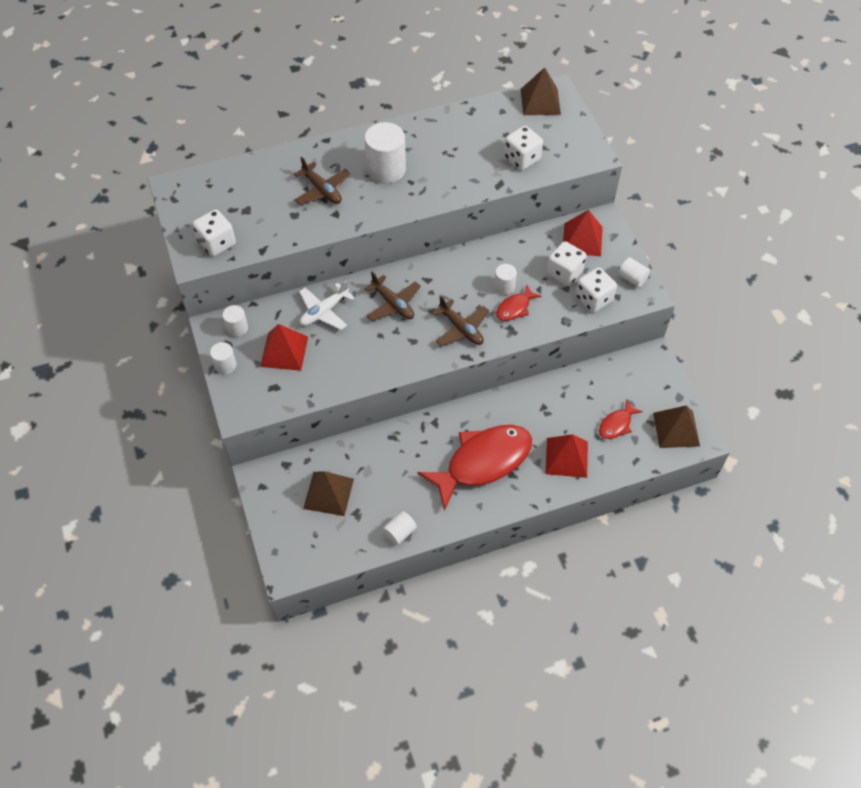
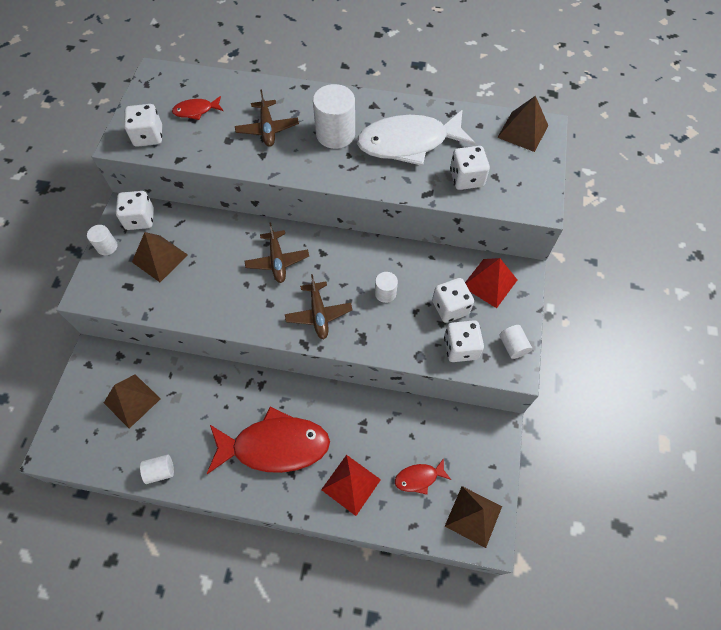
camera: 30 degrees right, 5 degrees up
white cylinder [222,305,248,337] -> white dice [116,191,154,230]
red pyramid [260,324,308,371] -> brown pyramid [132,232,188,282]
white plane [299,280,355,330] -> none
red fish [496,284,542,321] -> red fish moved to [172,96,223,120]
none -> white fish [357,110,476,166]

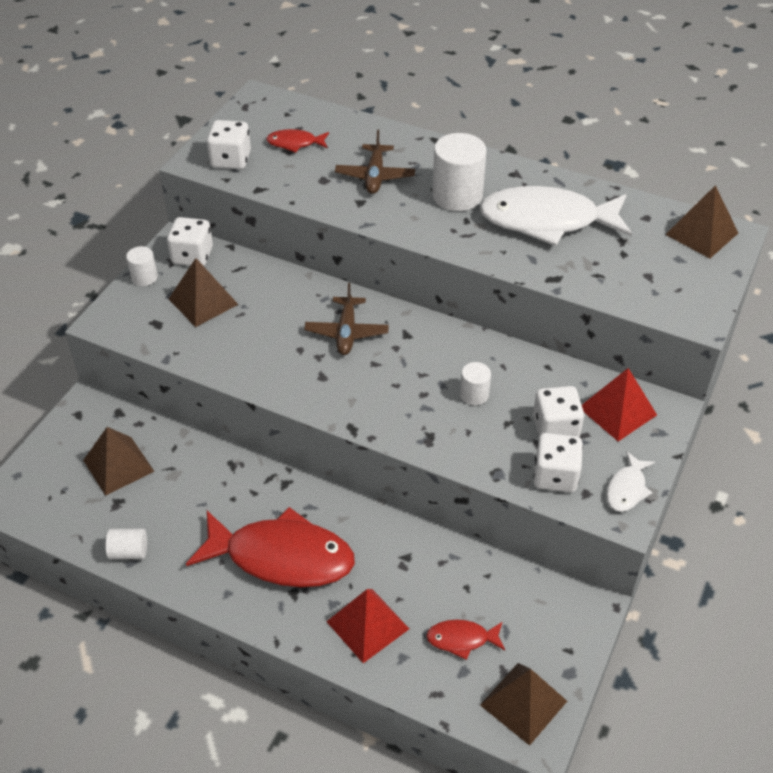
camera: 15 degrees right, 15 degrees down
brown plane [285,274,352,339] -> none
white dice [450,146,490,190] -> none
white cylinder [500,325,532,359] -> white fish [606,451,655,512]

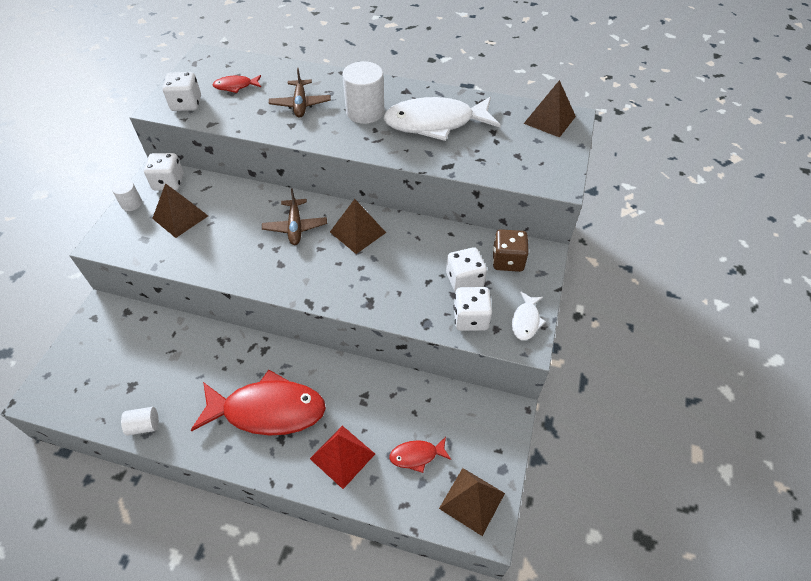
camera: 10 degrees left, 5 degrees up
brown pyramid [83,427,155,496] -> brown pyramid moved to [330,199,386,254]
white cylinder [460,362,491,406] -> none
red pyramid [582,368,657,441] -> brown dice [493,229,529,272]

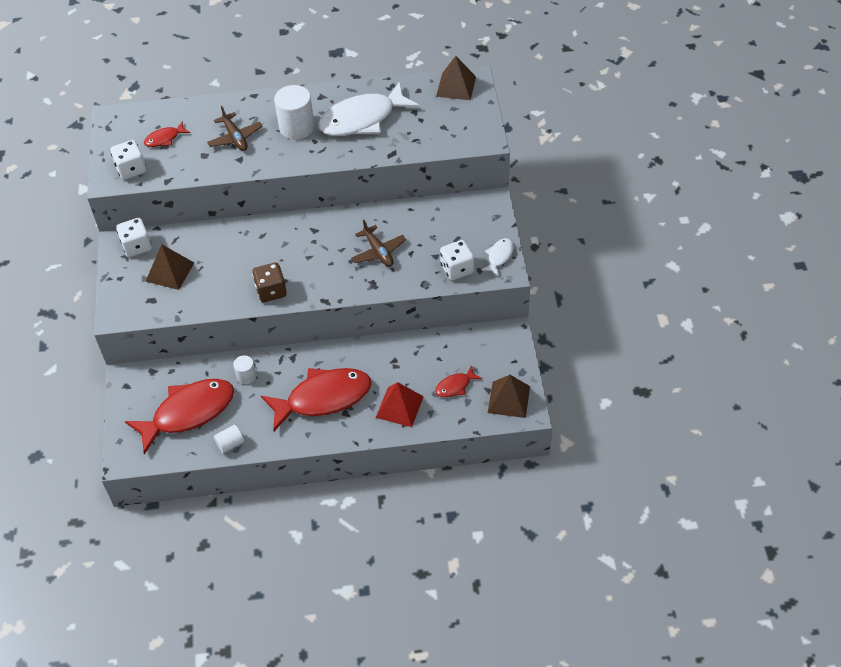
camera: 20 degrees left, 0 degrees up
white cylinder [112,180,142,211] -> white cylinder moved to [233,355,256,384]
brown plane [262,188,327,245] -> brown plane moved to [351,220,406,267]
brown pyramid [330,199,386,254] -> none
white dice [446,247,487,292] -> none
brown dice [493,229,529,272] -> brown dice moved to [252,262,287,302]
white fish [512,291,546,341] -> white fish turned 150 degrees counterclockwise [481,238,514,276]
none -> red fish [125,379,234,455]

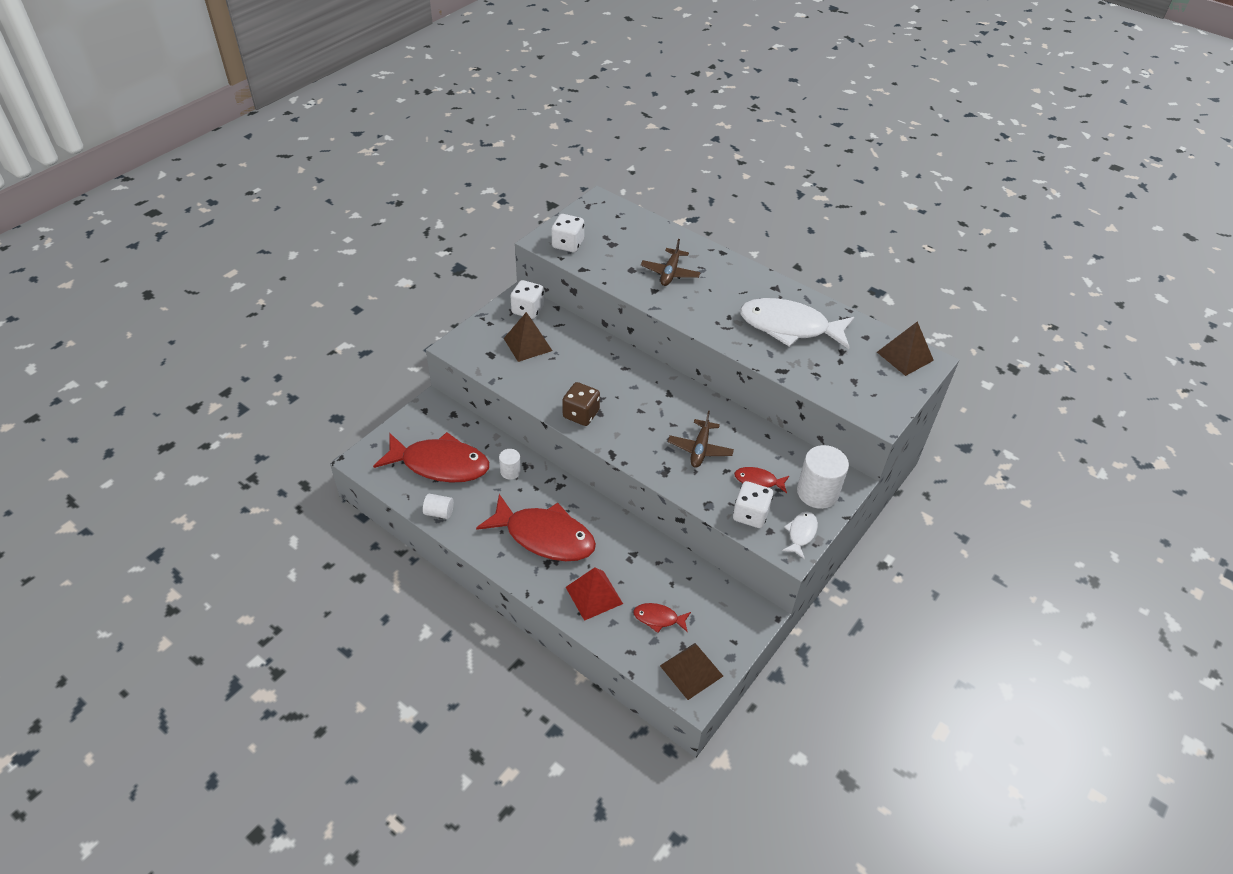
camera: 40 degrees right, 5 degrees down
red fish [144,122,190,147] -> red fish moved to [734,467,789,493]
white cylinder [274,85,315,140] -> white cylinder moved to [797,445,849,509]
white fish [481,238,514,276] -> white fish turned 45 degrees counterclockwise [782,511,818,559]

